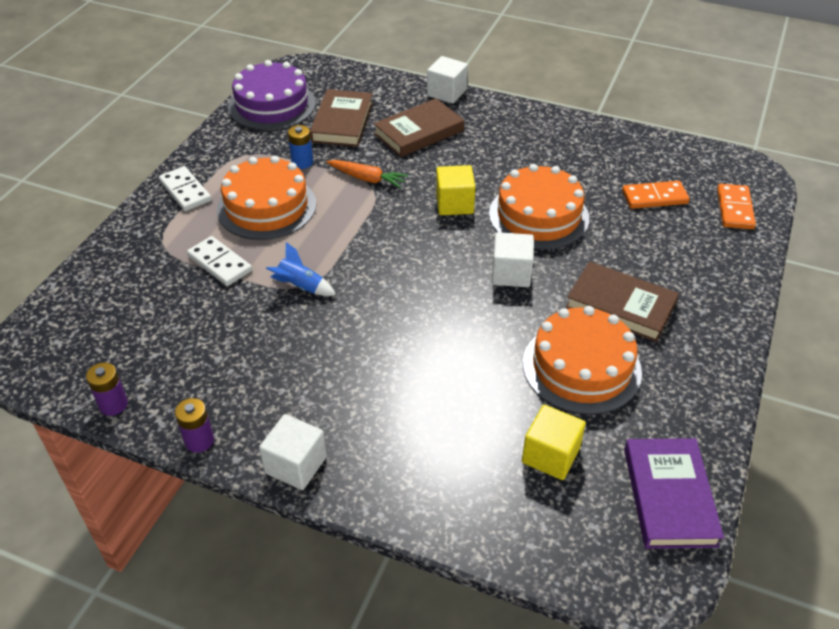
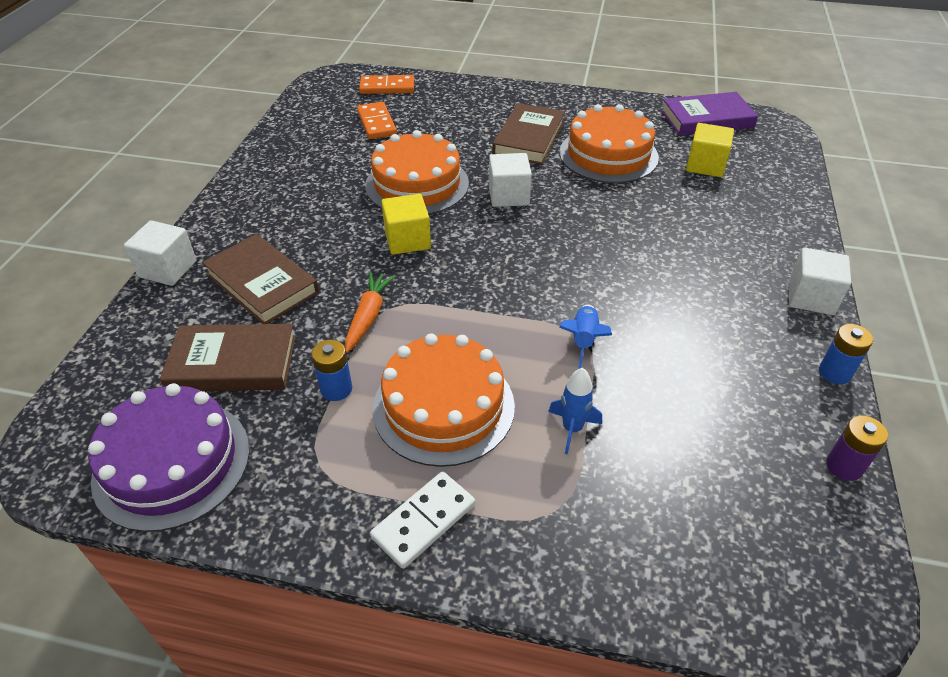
camera: 100 degrees left, 0 degrees up
purple battery [175,398,214,453] -> blue battery [819,324,873,384]
white domino [187,236,252,286] -> blue rocket [548,367,602,454]

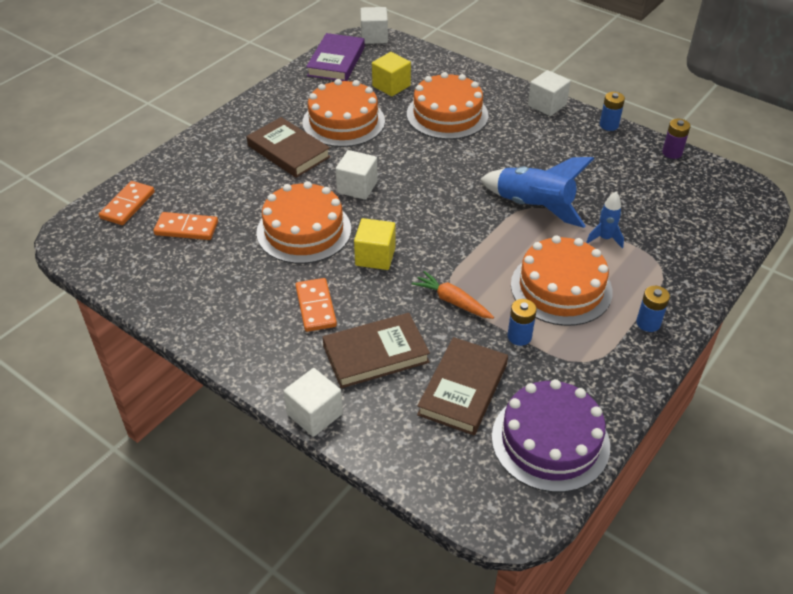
camera: 65 degrees left, 0 degrees up
white domino [370,471,475,569] -> blue battery [636,286,670,332]
blue rocket [559,304,612,369] -> blue rocket [480,157,594,228], size x1.95
none -> orange domino [296,278,337,332]
none -> white cube [360,7,388,44]
none -> orange cake [407,72,488,140]

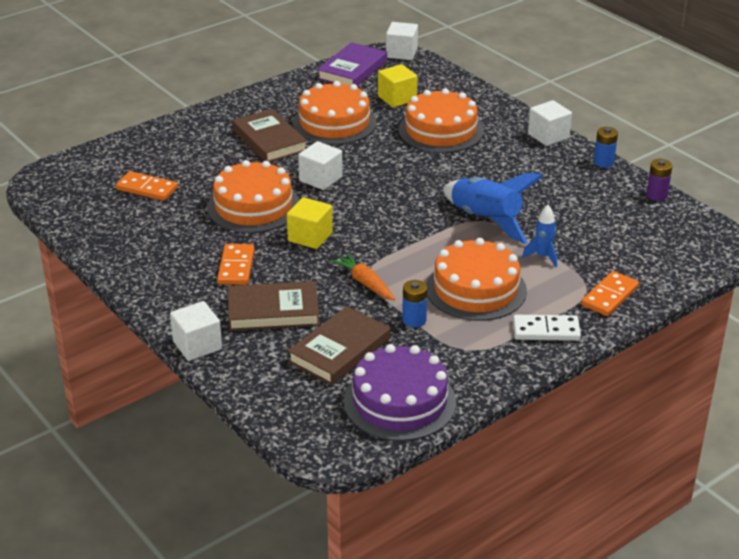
camera: 15 degrees right, 10 degrees down
orange domino [99,181,155,225] -> orange domino moved to [581,271,639,316]
blue battery [636,286,670,332] -> white domino [513,315,581,341]

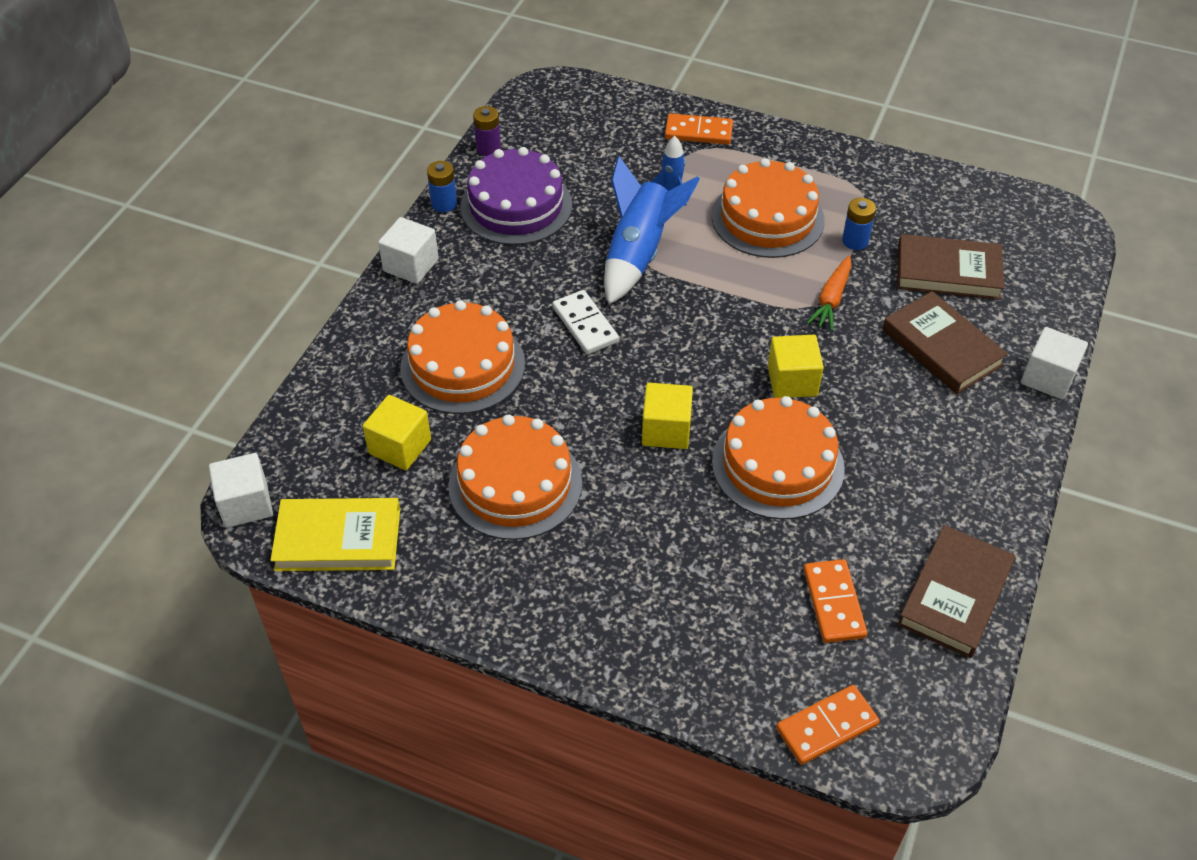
camera: 120 degrees left, 15 degrees up
orange domino [217,244,255,285] -> orange domino moved to [776,685,880,765]
brown book [232,109,307,162] -> brown book moved to [897,525,1016,658]
white cube [298,141,343,190] -> yellow cube [642,383,693,449]
purple book [317,42,387,86] -> yellow book [271,498,400,571]
purple cake [344,344,456,441] -> purple cake moved to [460,147,572,245]
white domino [513,315,581,341] -> white domino moved to [552,290,619,354]

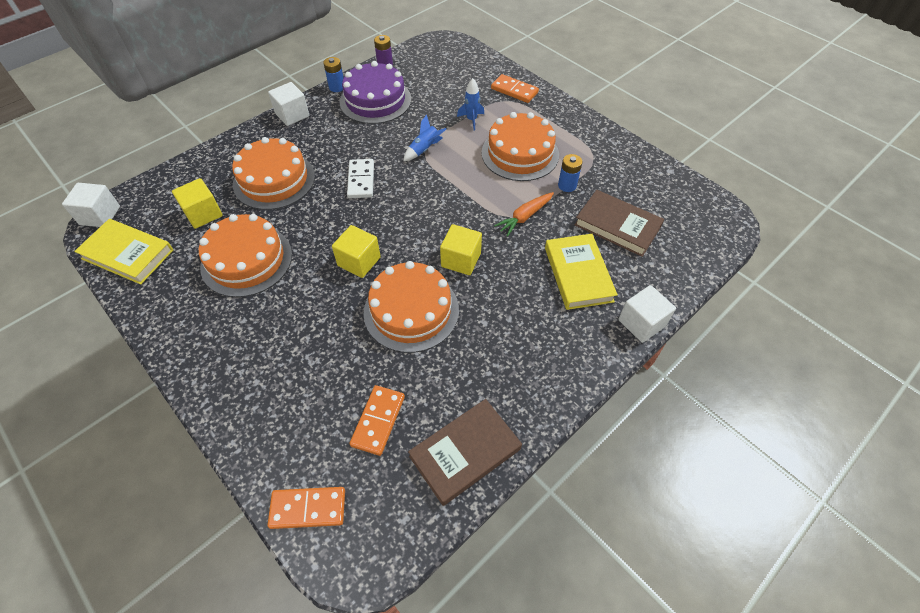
camera: 25 degrees right, 5 degrees up
blue rocket [604,156,700,304] -> blue rocket [403,115,446,161], size x0.51
brown book [882,291,1008,394] -> yellow book [545,234,618,310]

